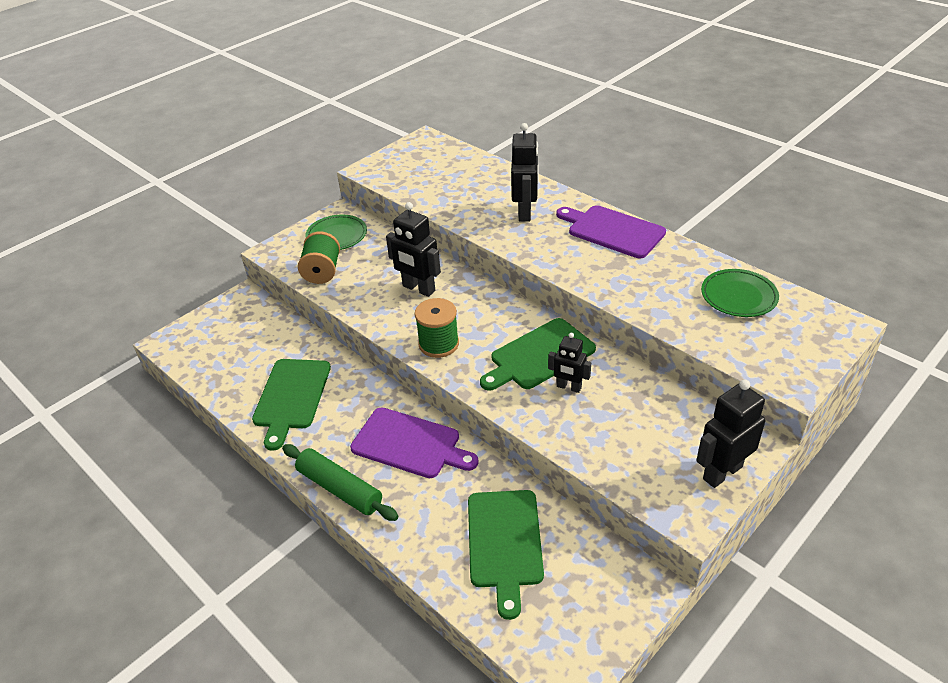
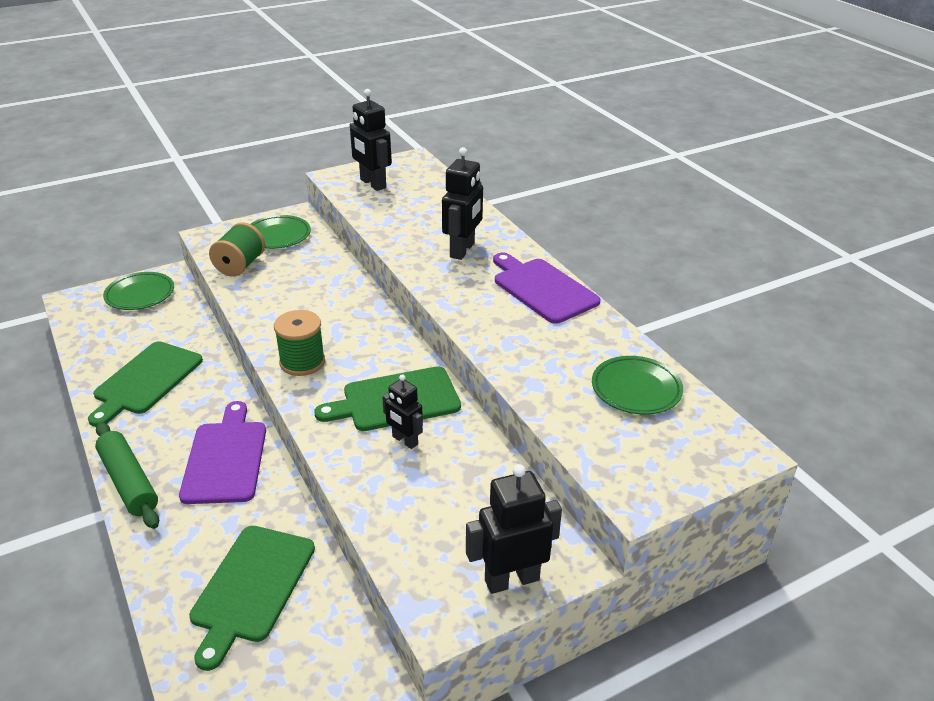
camera: 15 degrees right, 5 degrees down
purple cutting board [350,407,479,478] -> purple cutting board turned 135 degrees counterclockwise [179,401,266,504]
black robot [386,202,441,297] -> black robot moved to [350,89,392,191]
none -> green plate [103,272,174,310]

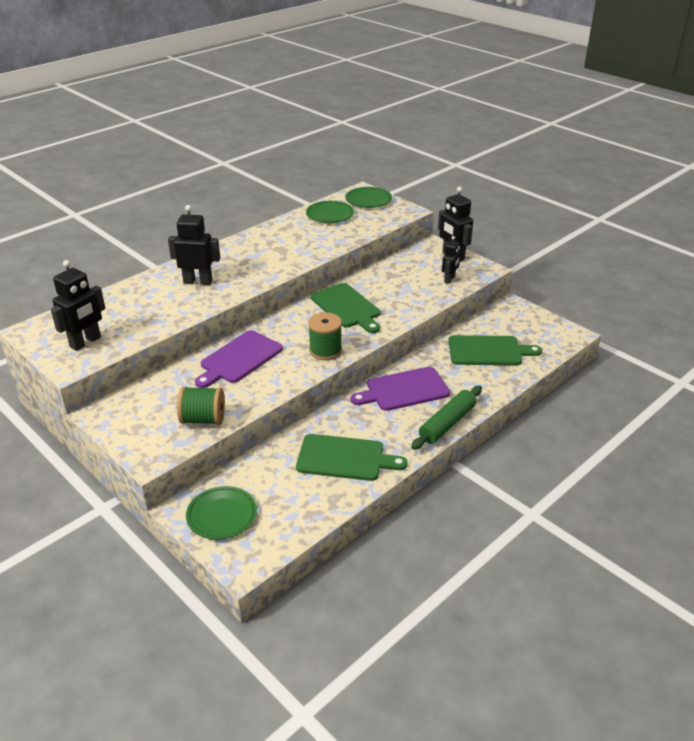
camera: 105 degrees left, 0 degrees up
green plate [251,215,311,249] -> green plate moved to [345,187,392,208]
black robot [382,374,423,449] -> black robot moved to [442,236,461,284]
purple cutting board [493,253,601,324] -> purple cutting board moved to [195,330,283,388]

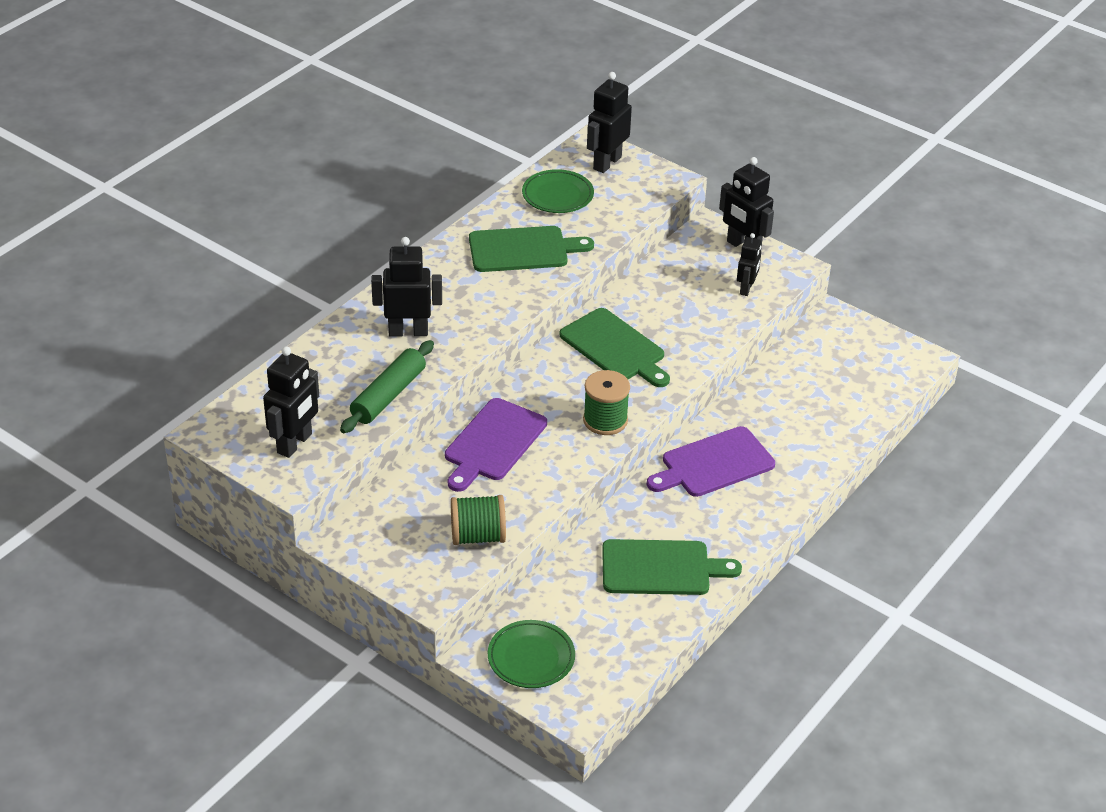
camera: 10 degrees left, 5 degrees up
green plate [345,187,392,208] -> black robot [587,72,632,173]
green rolling pin [411,386,482,450] -> green rolling pin moved to [340,340,434,433]
green cutting board [448,335,542,365] -> green cutting board moved to [469,226,594,272]

